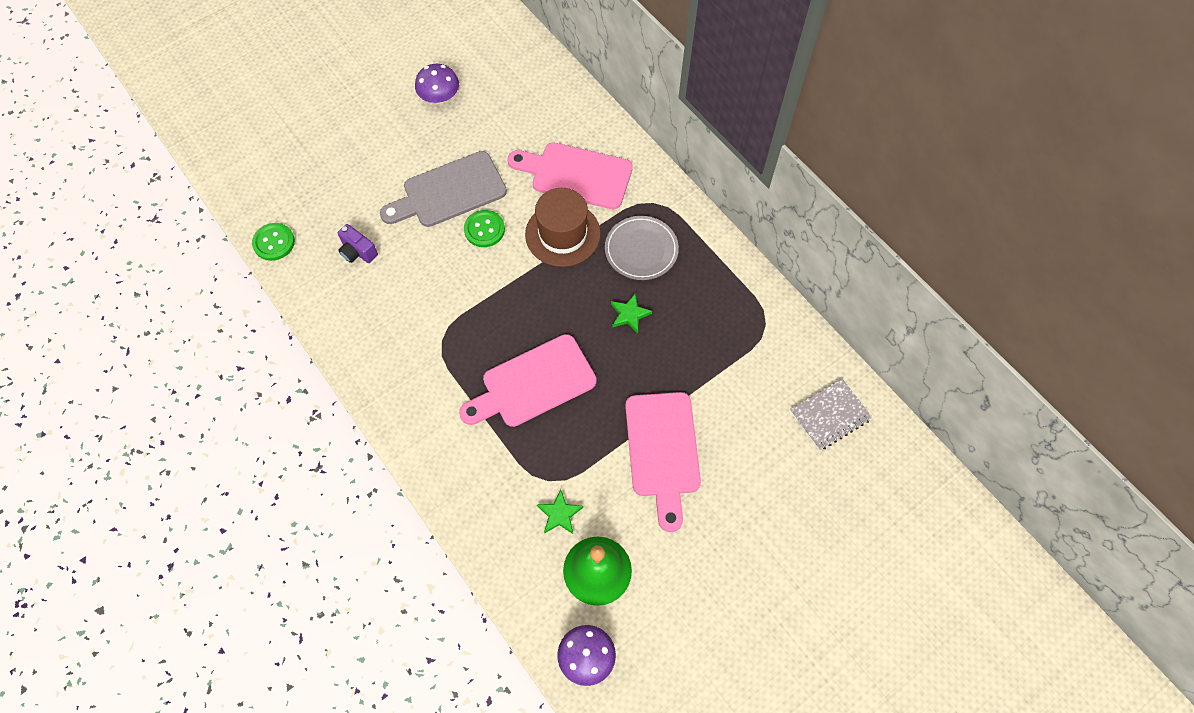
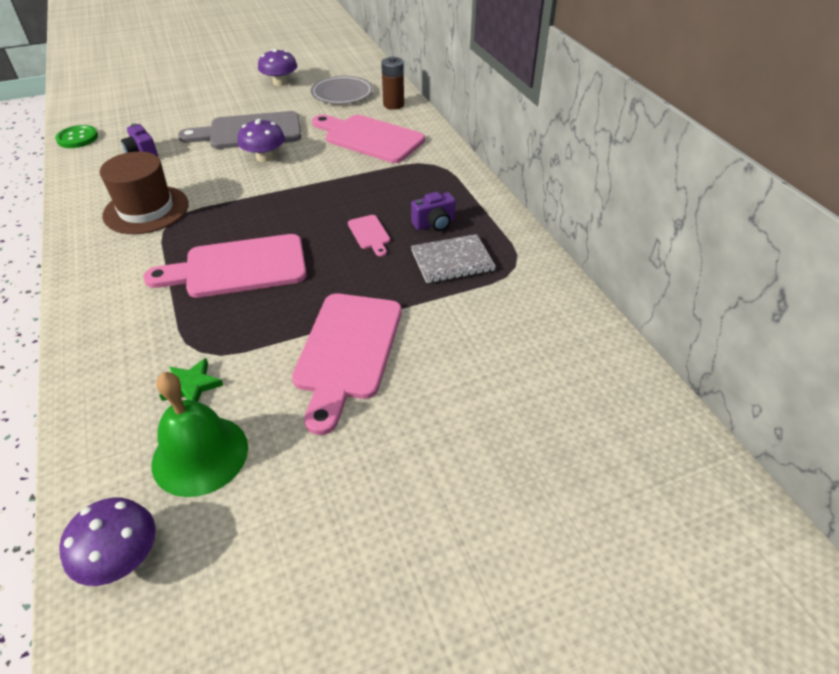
camera: 15 degrees right, 20 degrees down
green button [464,210,505,247] -> purple mushroom [238,119,285,162]
brown hat [525,188,601,267] -> brown hat moved to [100,151,188,234]
grey plate [605,216,679,280] -> grey plate moved to [311,76,373,104]
green star [611,294,652,333] -> pink cutting board [348,215,390,257]
grey notebook [790,378,872,450] -> grey notebook moved to [411,234,496,283]
none -> brown battery [381,56,404,110]
none -> purple camera [411,192,456,231]

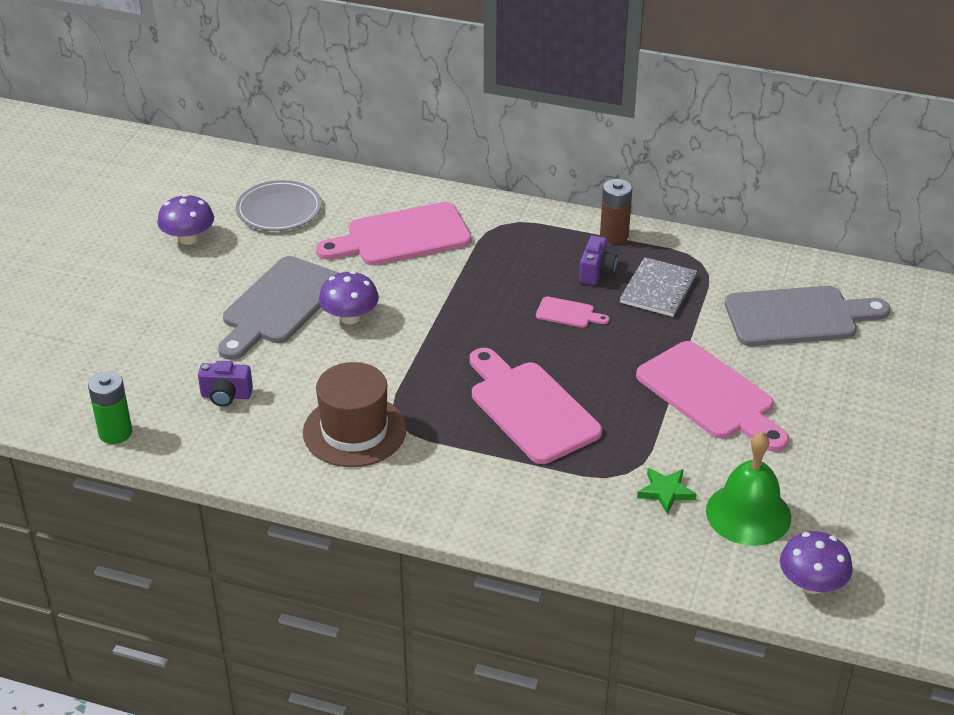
camera: 50 degrees left, 5 degrees down
green button [55,125,98,148] -> green battery [88,371,132,444]
pink cutting board [143,234,307,298] -> pink cutting board turned 120 degrees clockwise [470,348,602,464]
brown battery [381,56,404,110] -> brown battery moved to [600,179,632,244]
none -> grey cutting board [725,286,891,346]

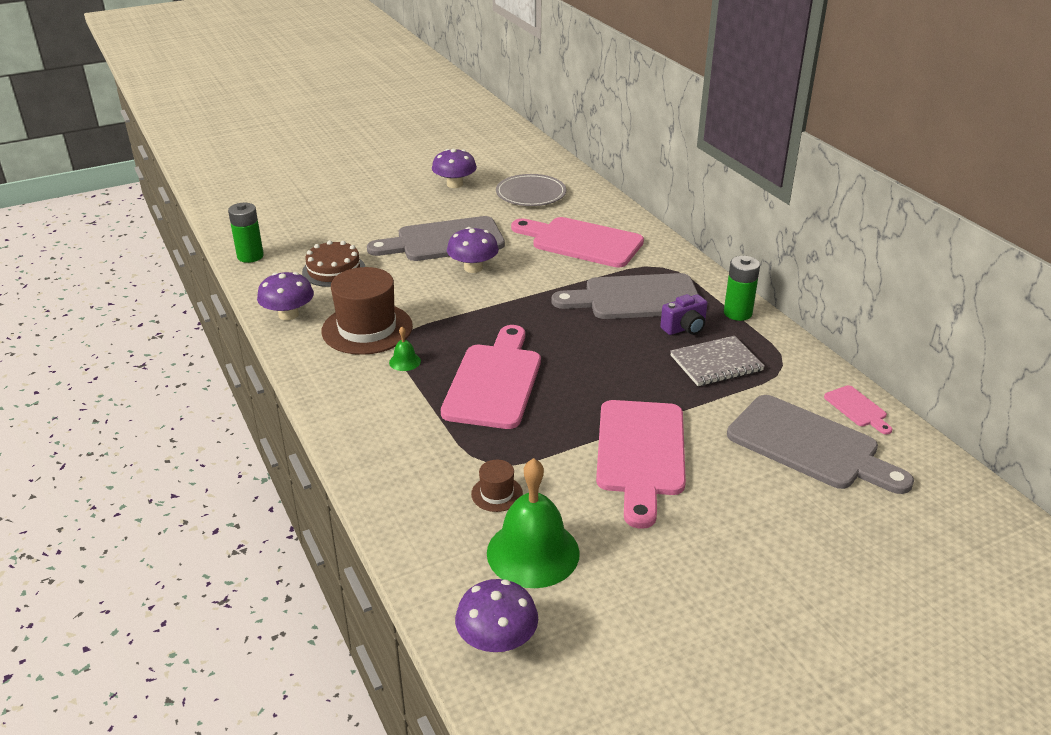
camera: 45 degrees right, 5 degrees down
purple camera [198,361,253,407] -> brown cake [302,240,365,287]
pink cutting board [536,297,609,328] -> pink cutting board moved to [824,385,892,434]
brown battery [600,179,632,244] -> green battery [724,256,760,321]
green star [637,468,696,514] -> brown hat [471,460,523,512]
none -> purple mushroom [257,272,314,320]
none -> green bell [389,327,421,371]
none -> grey cutting board [551,273,699,319]

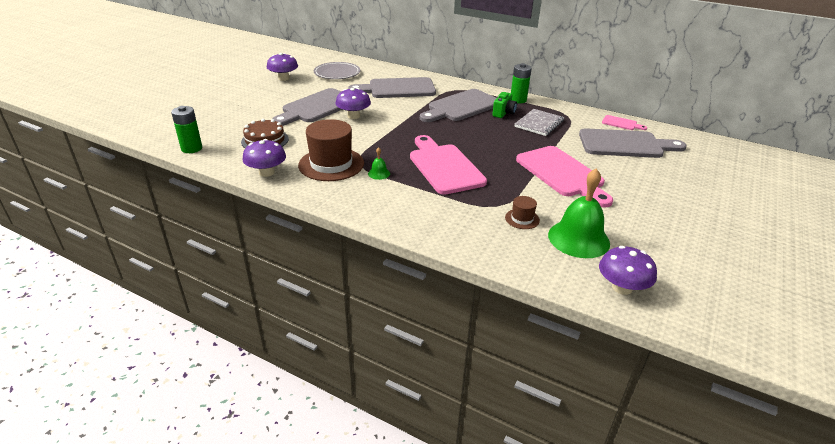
camera: 35 degrees left, 0 degrees up
pink cutting board [511,217,644,268] -> grey cutting board [348,77,436,98]
purple camera [660,294,708,335] -> green camera [492,92,517,118]

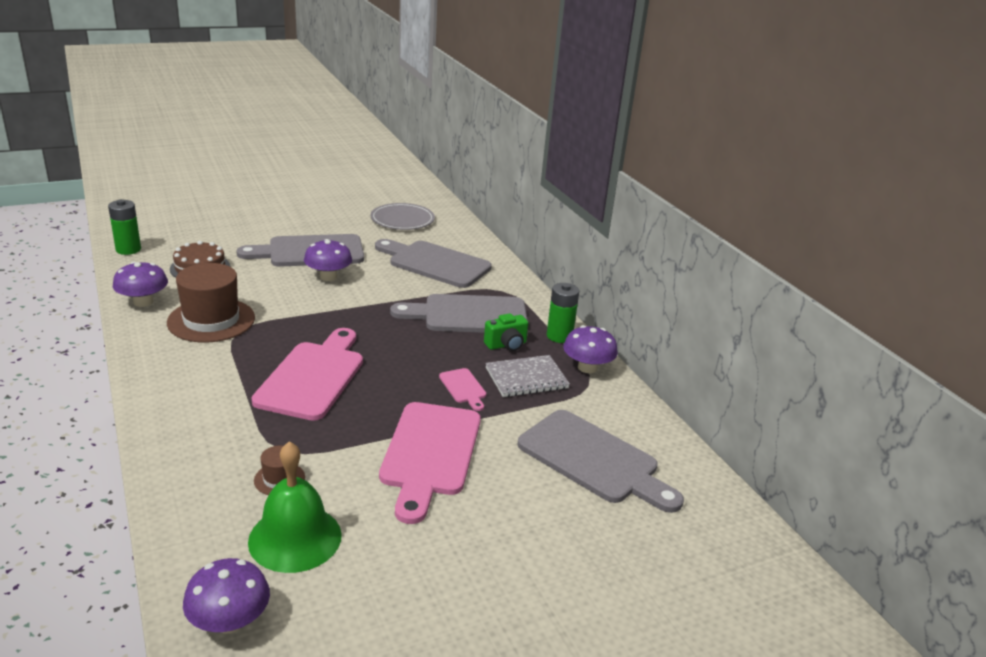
camera: 35 degrees right, 5 degrees down
purple mushroom [267,53,298,81] -> purple mushroom moved to [563,325,618,373]
green bell [368,147,390,180] -> none
pink cutting board [602,115,647,130] -> pink cutting board moved to [439,368,486,411]

